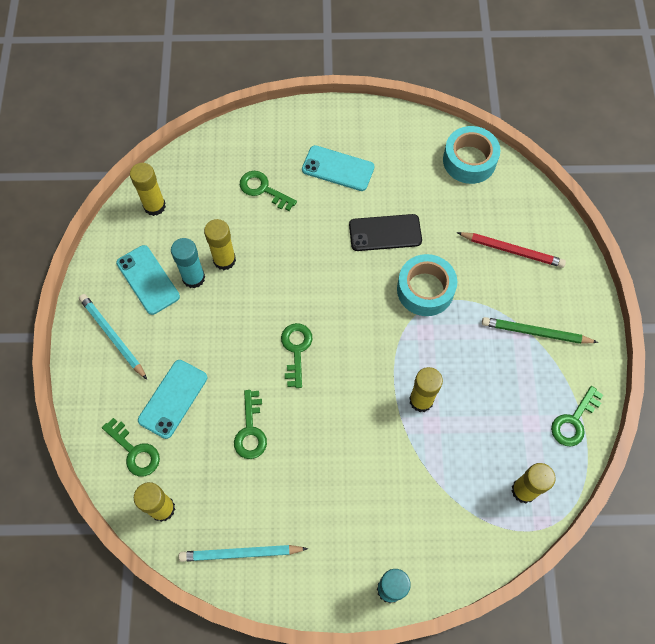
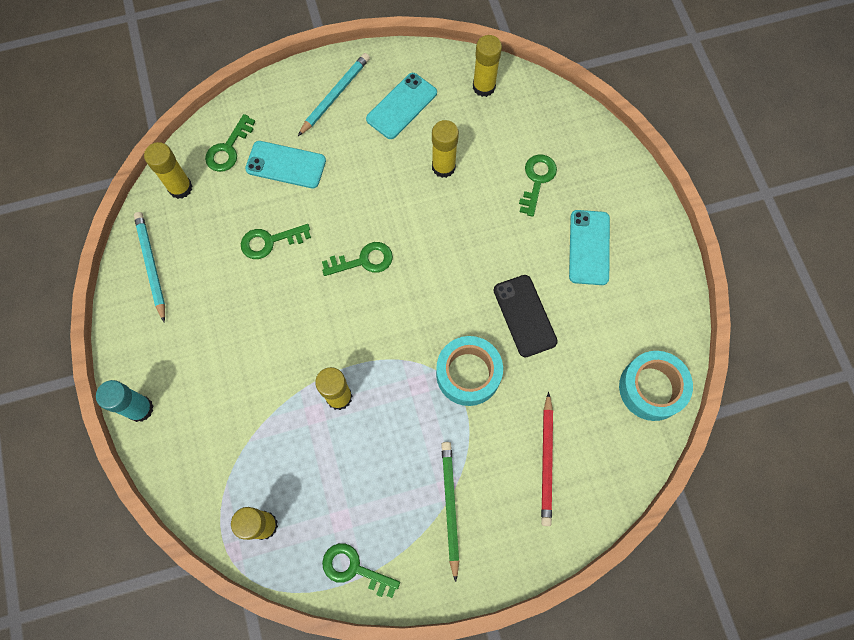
camera: 75 degrees right, 5 degrees up
turquoise glue stick [171,238,205,289] -> none

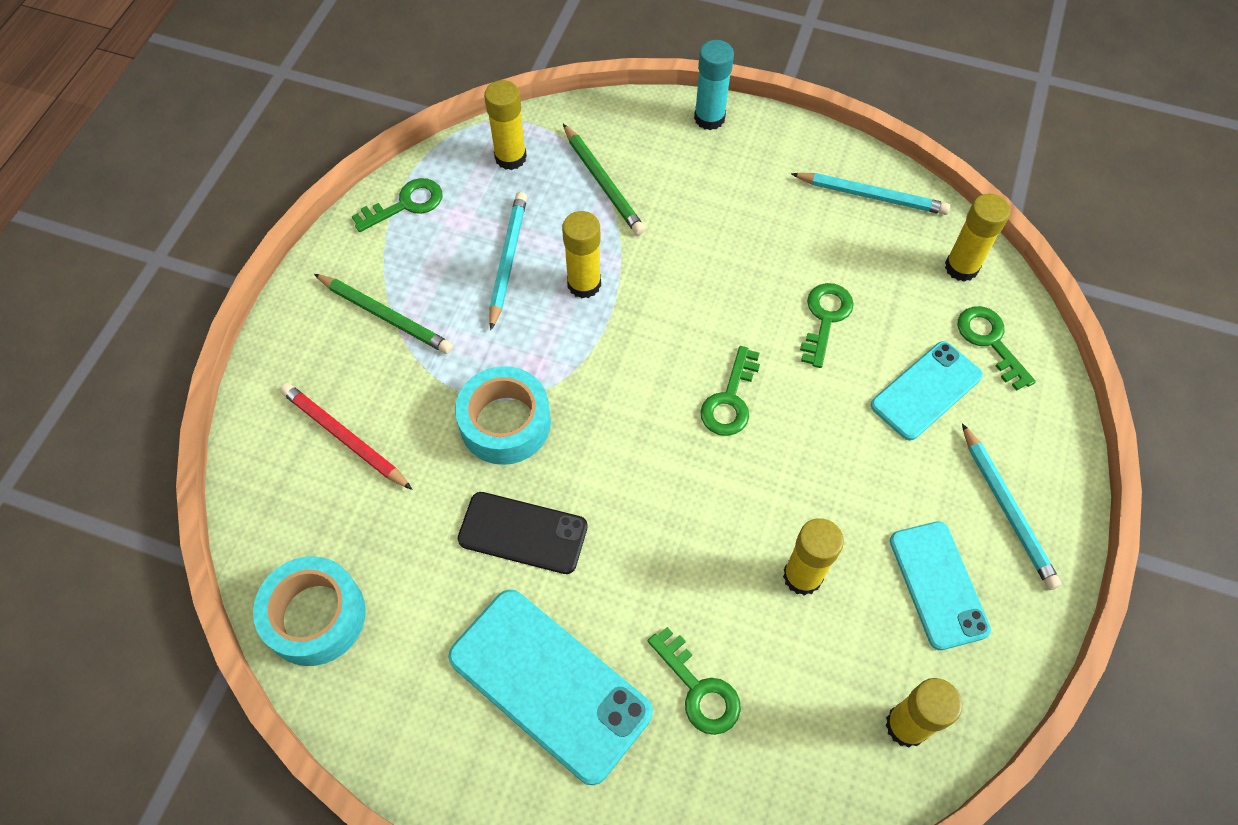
camera: 125 degrees right, 10 degrees down
turquoise phone [569,210,610,285] -> turquoise phone [448,589,653,785], size x1.54
none -> turquoise pencil [489,192,527,330]
none -> green pencil [563,124,645,235]

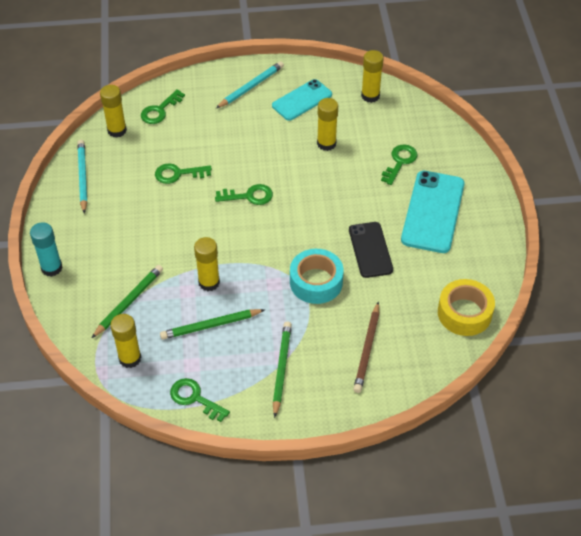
camera: 115 degrees left, 10 degrees down
turquoise tape [253,556,366,666] -> yellow tape [438,279,495,336]
red pencil [280,383,413,490] -> brown pencil [353,302,379,393]
turquoise pencil [489,192,527,330] -> green pencil [160,309,265,340]
turquoise phone [871,341,983,441] -> none

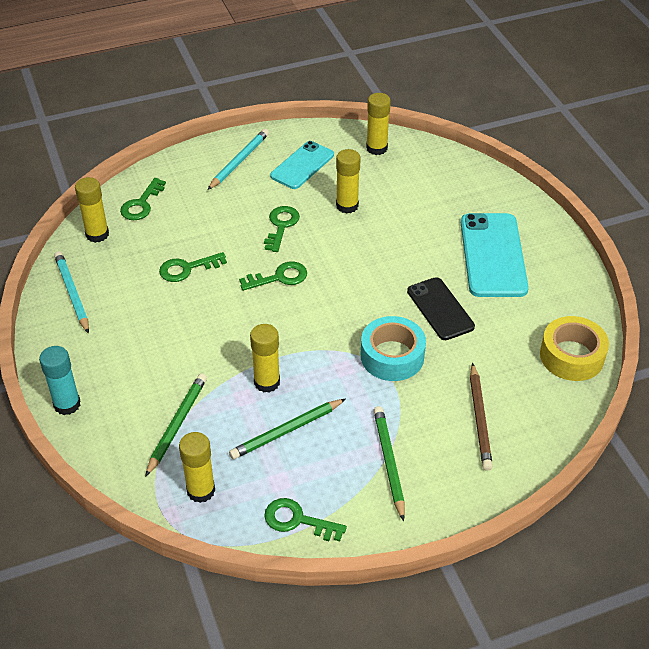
camera: 15 degrees left, 5 degrees down
green key [381,144,417,185] -> green key moved to [264,206,300,252]

